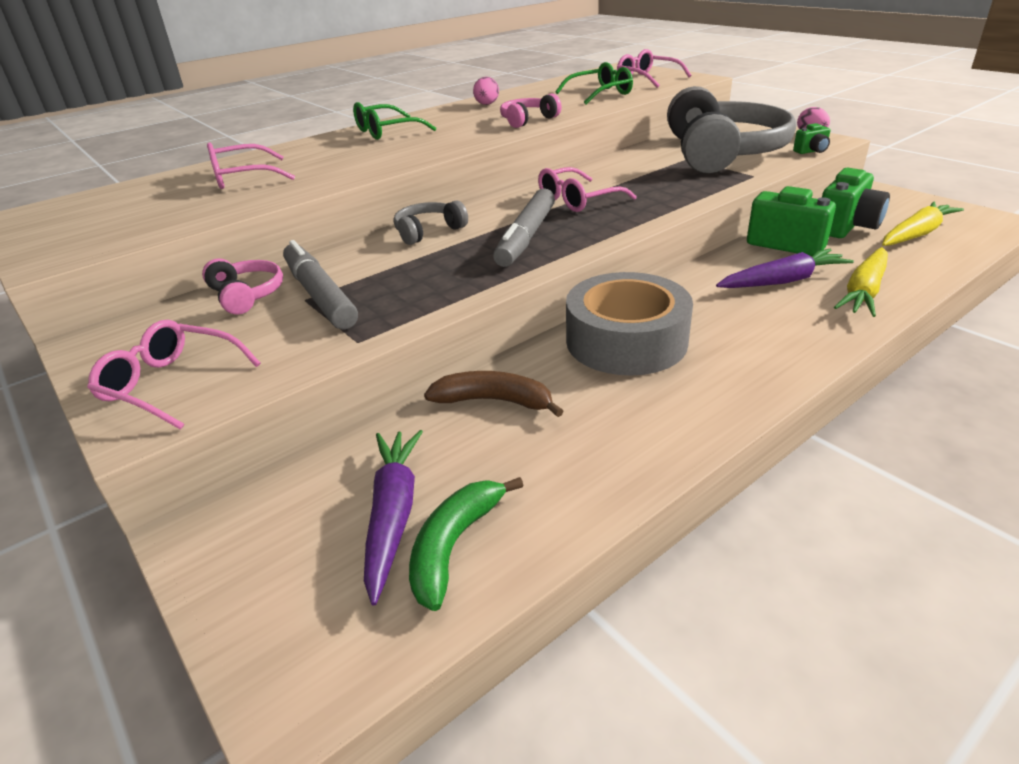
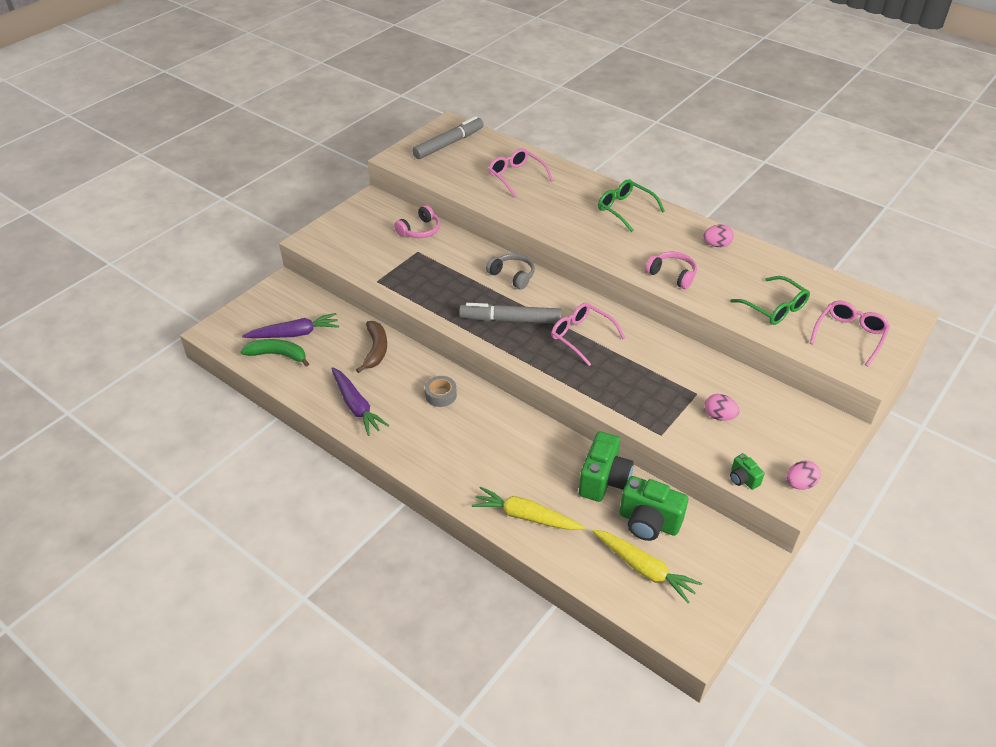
camera: 75 degrees right, 10 degrees up
pink glasses [87,320,261,430] -> none
grey marker [283,240,358,329] -> grey marker moved to [412,116,484,159]
grey tape [566,272,693,376] -> grey tape [425,376,457,407], size x0.43
grey headphones [667,86,796,173] -> pink egg [705,394,740,421]
purple carrot [716,249,854,288] -> purple carrot moved to [331,367,389,436]

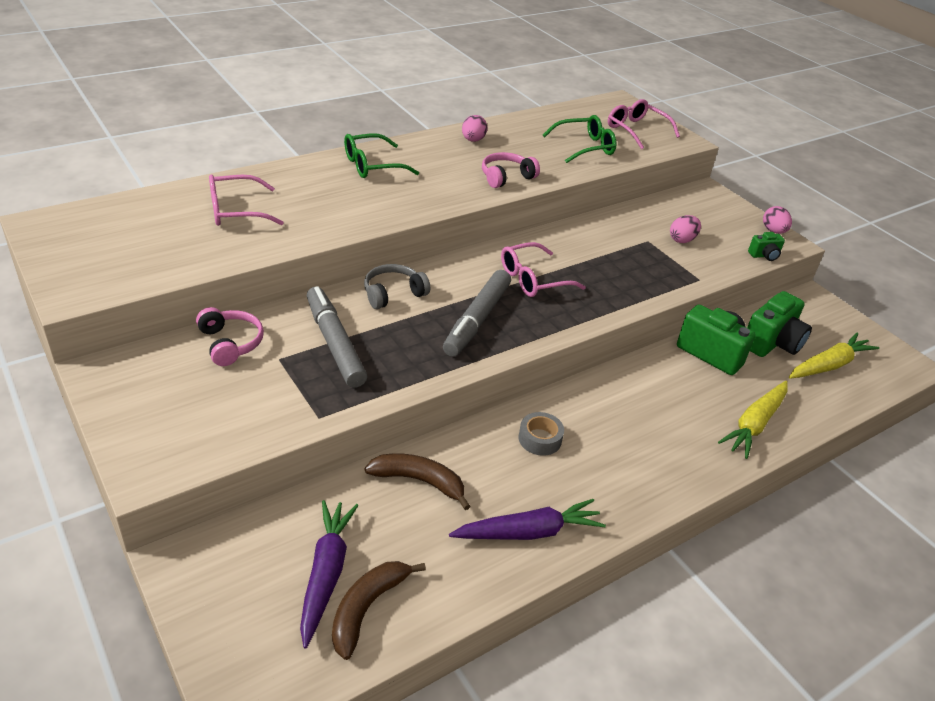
camera: 75 degrees left, 5 degrees down
green banana [241,339,309,367] -> brown banana [332,561,426,660]
grey marker [412,116,484,159] -> grey marker moved to [307,286,367,388]

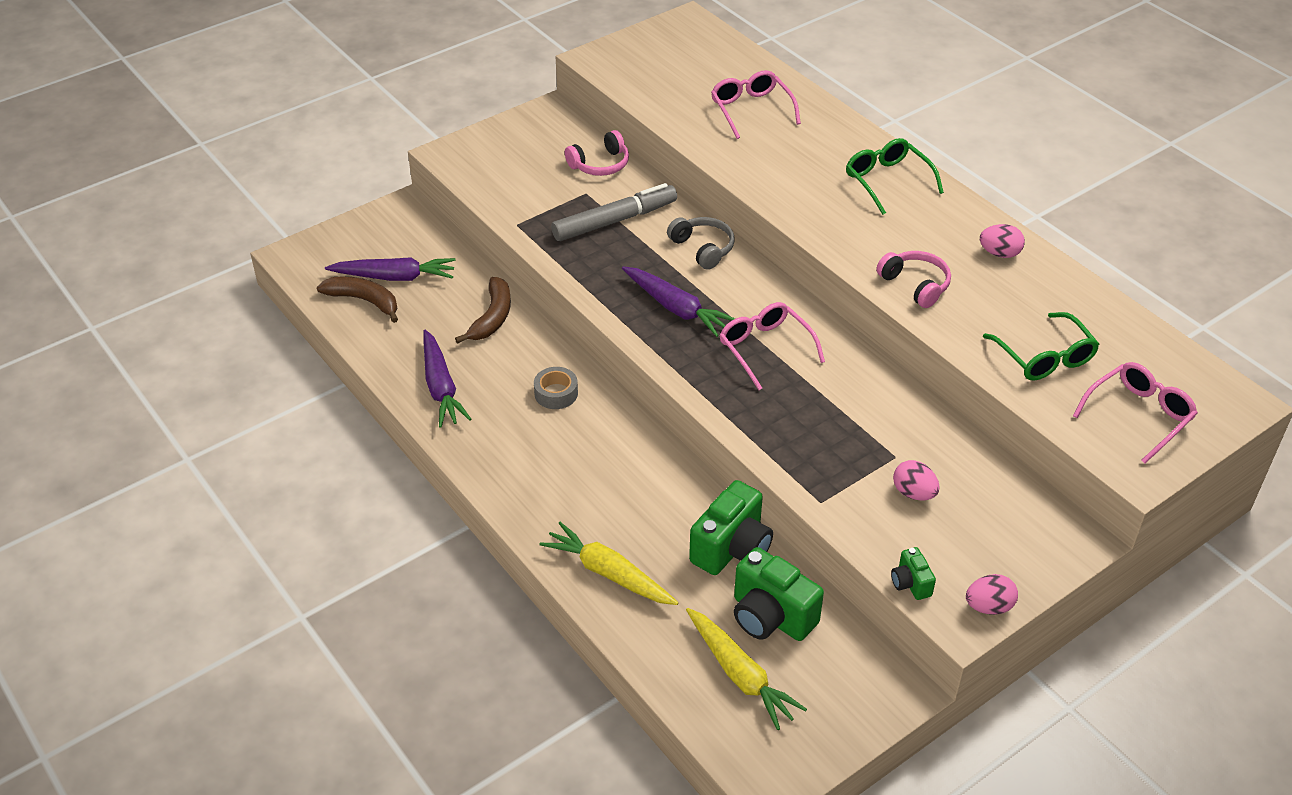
camera: 90 degrees right, 5 degrees up
grey marker [443,270,511,357] -> purple carrot [622,266,735,337]

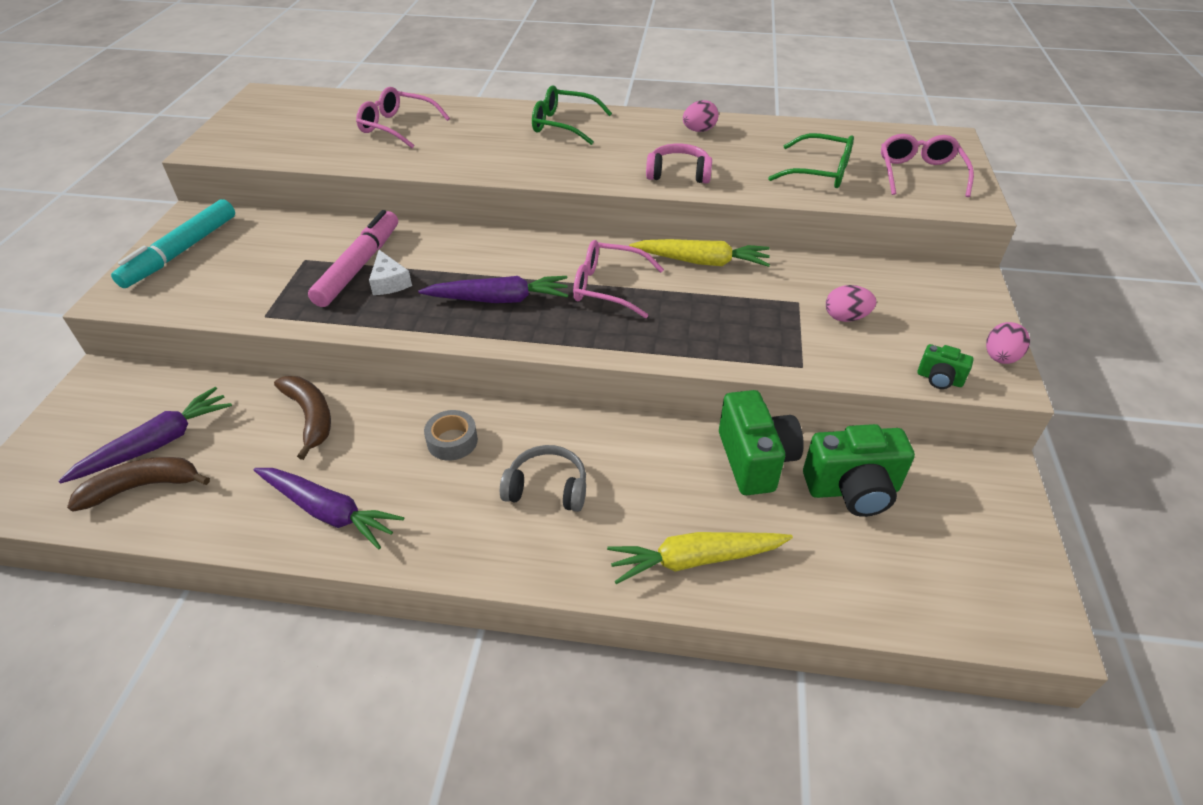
camera: 45 degrees left, 0 degrees up
grey marker [551,183,677,241] -> pink marker [308,210,398,307]
pink headphones [565,130,629,176] -> none
grey headphones [667,217,734,270] -> grey headphones moved to [500,445,586,512]
yellow carrot [686,608,807,730] -> yellow carrot moved to [629,239,770,267]
none -> turquoise marker [111,199,235,288]
none -> white cheese [369,250,412,295]

